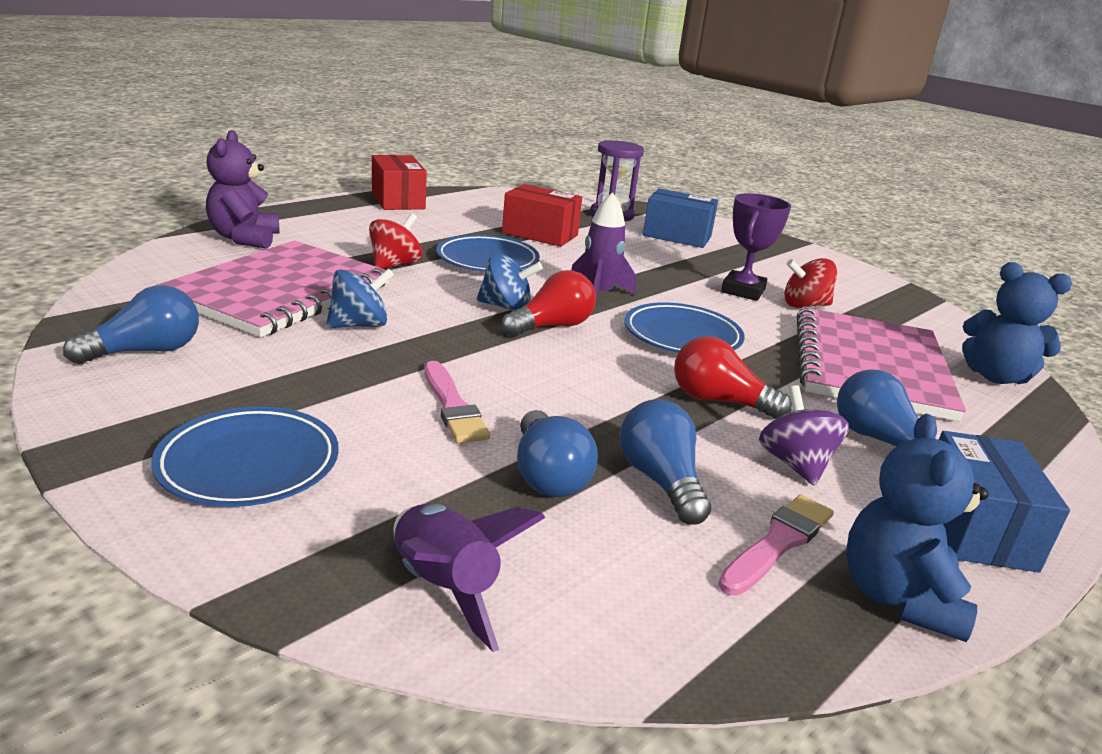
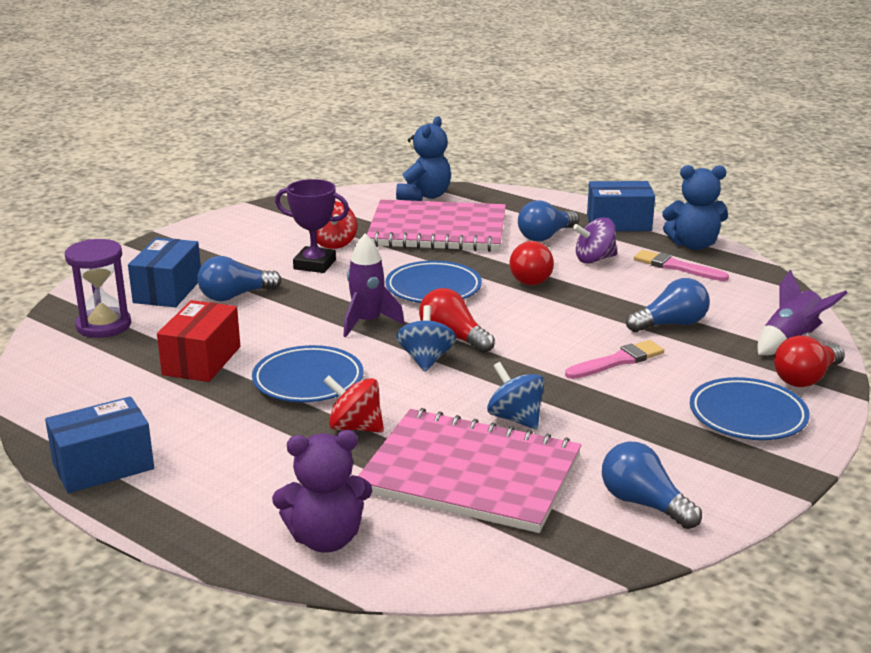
camera: 95 degrees left, 0 degrees up
red box [372,155,427,210] -> blue box [45,396,154,493]
blue light bulb [620,399,711,525] -> blue light bulb moved to [197,256,281,301]
none -> red light bulb [774,335,845,387]

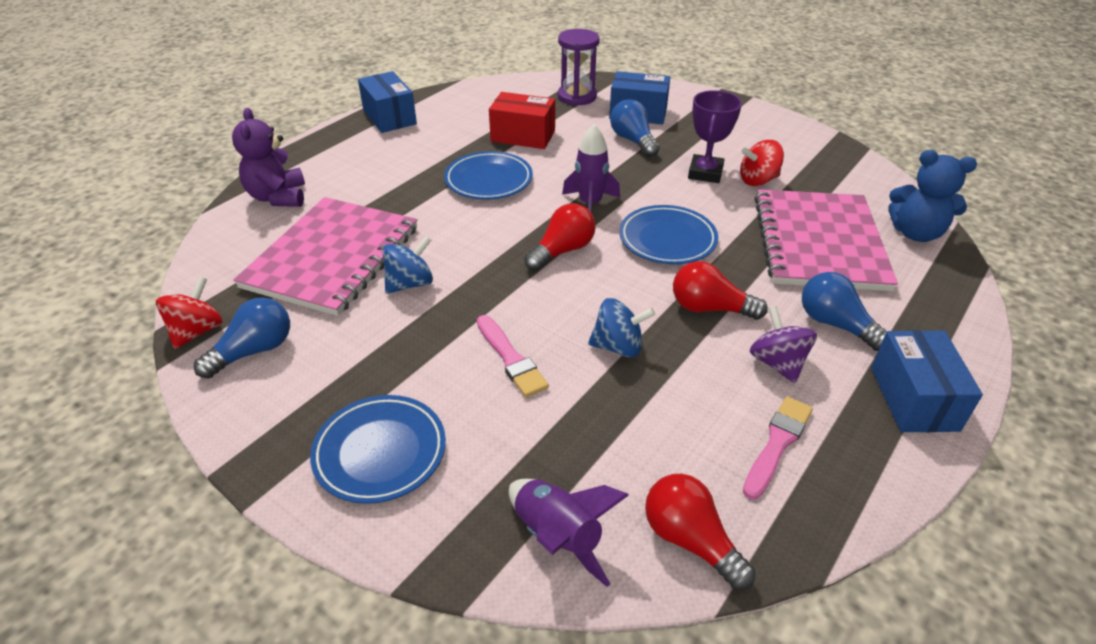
camera: 90 degrees right, 15 degrees up
red spinning top [324,376,384,433] -> red spinning top moved to [156,276,223,349]
blue spinning top [396,305,456,372] -> blue spinning top moved to [588,298,655,358]
blue light bulb [626,278,710,332] -> none
blue teddy bear [662,165,728,250] -> none
red light bulb [774,335,845,387] -> red light bulb moved to [645,474,756,590]

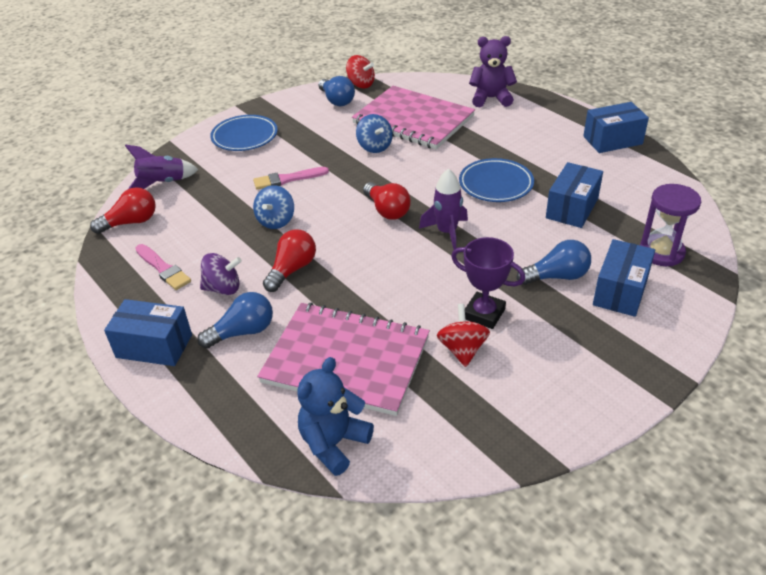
camera: 105 degrees right, 0 degrees up
red box [489,92,555,149] -> blue box [546,162,603,228]
blue plate [619,205,718,264] -> none

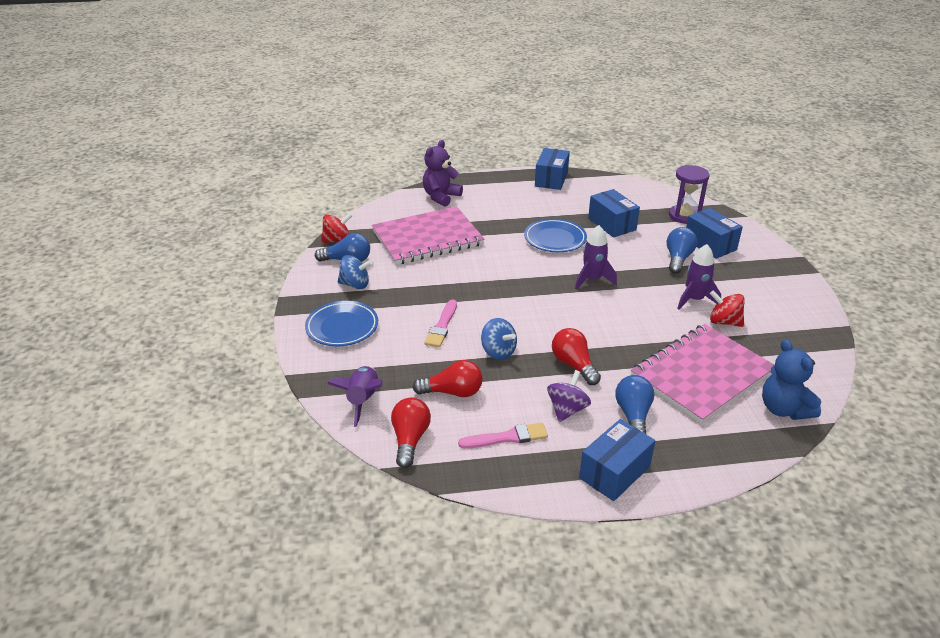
camera: 60 degrees left, 5 degrees down
blue spinning top [356,114,393,153] -> blue spinning top moved to [338,255,372,289]
red light bulb [363,182,411,220] -> red light bulb moved to [413,360,483,397]
purple trophy [451,237,525,329] -> purple rocket [677,244,721,310]

